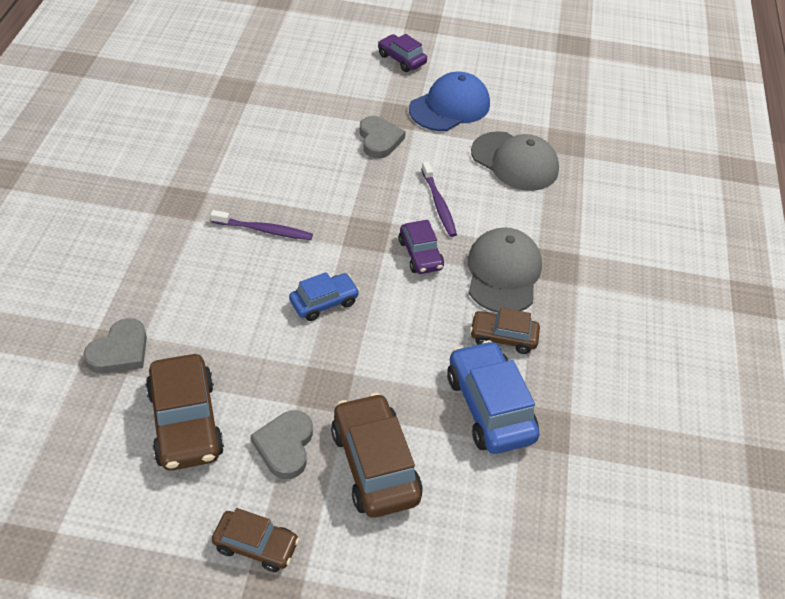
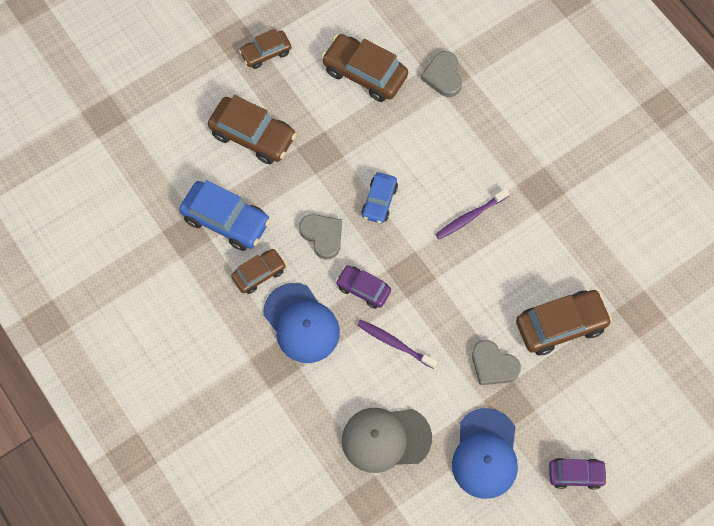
camera: 140 degrees right, 20 degrees up
grey heart [251,410,313,479] -> grey heart moved to [299,214,342,260]
grey cap [468,227,542,313] -> blue cap [263,283,340,363]
none -> brown car [516,290,612,355]

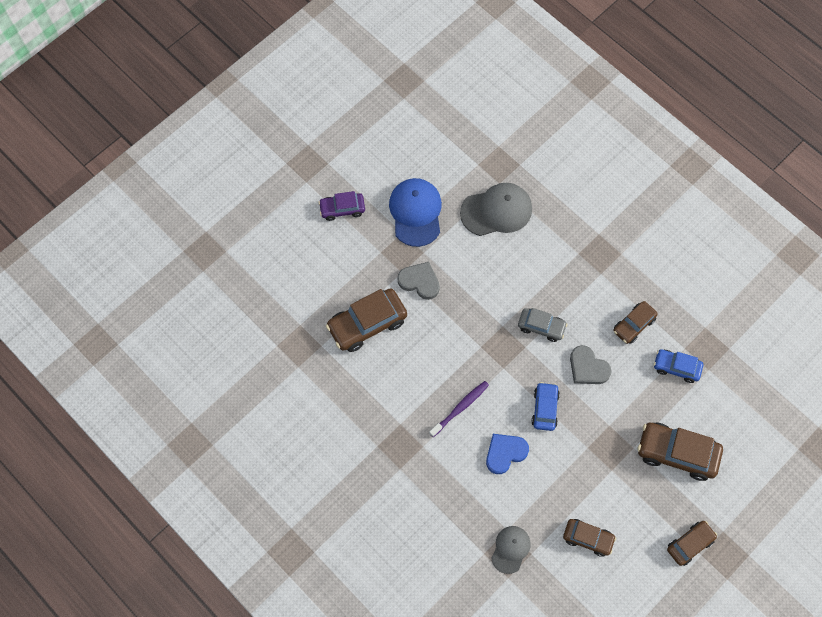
camera: 170 degrees right, 0 degrees up
blue car [179,180,271,251] -> blue car [654,349,703,383], size x0.60
blue cap [263,283,340,363] -> none
brown car [321,34,408,102] -> brown car [563,519,616,557], size x0.60
purple car [336,265,391,309] -> grey car [518,308,567,342]
purple toothbrush [357,320,437,369] -> none
grey heart [421,51,462,97] -> grey cap [491,526,531,574]
none -> blue heart [486,434,529,474]

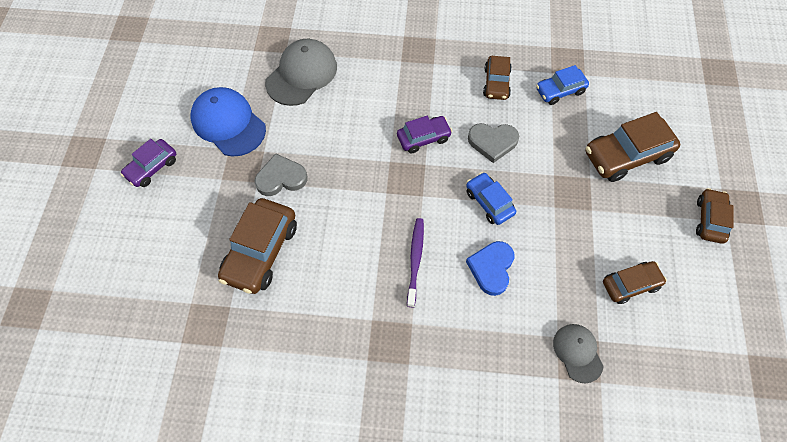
camera: 40 degrees left, 5 degrees down
grey car [518,308,567,342] -> purple car [397,116,452,153]

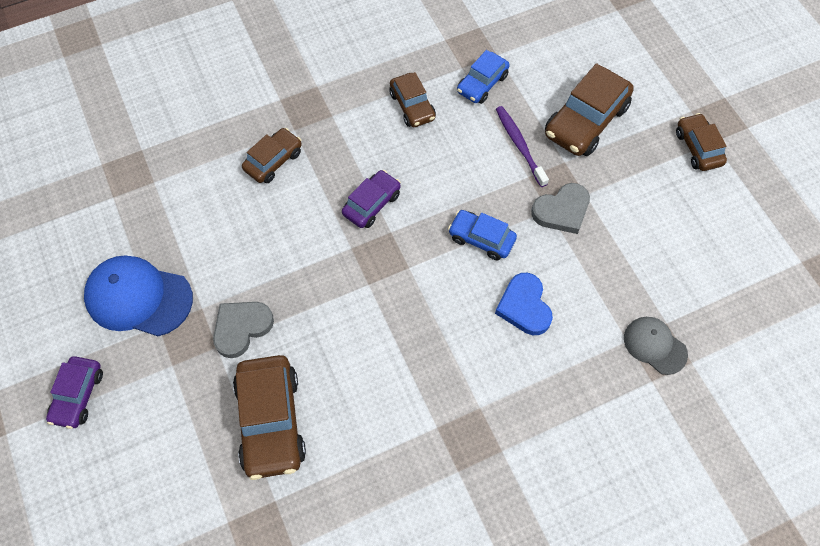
camera: 30 degrees left, 0 degrees up
grey cap [265,39,337,106] -> none
purple toothbrush [407,218,424,307] -> purple toothbrush moved to [496,106,549,187]
grey heart [468,123,519,163] -> grey heart moved to [531,183,590,234]
brown car [603,261,667,304] -> brown car moved to [242,128,302,183]

